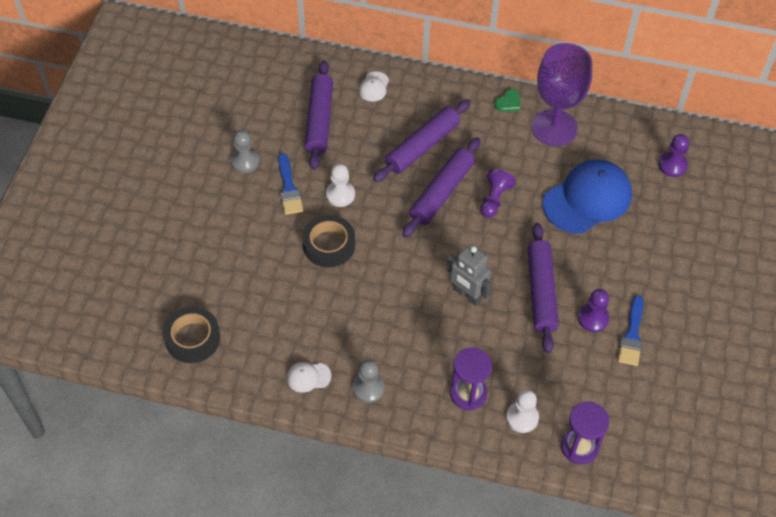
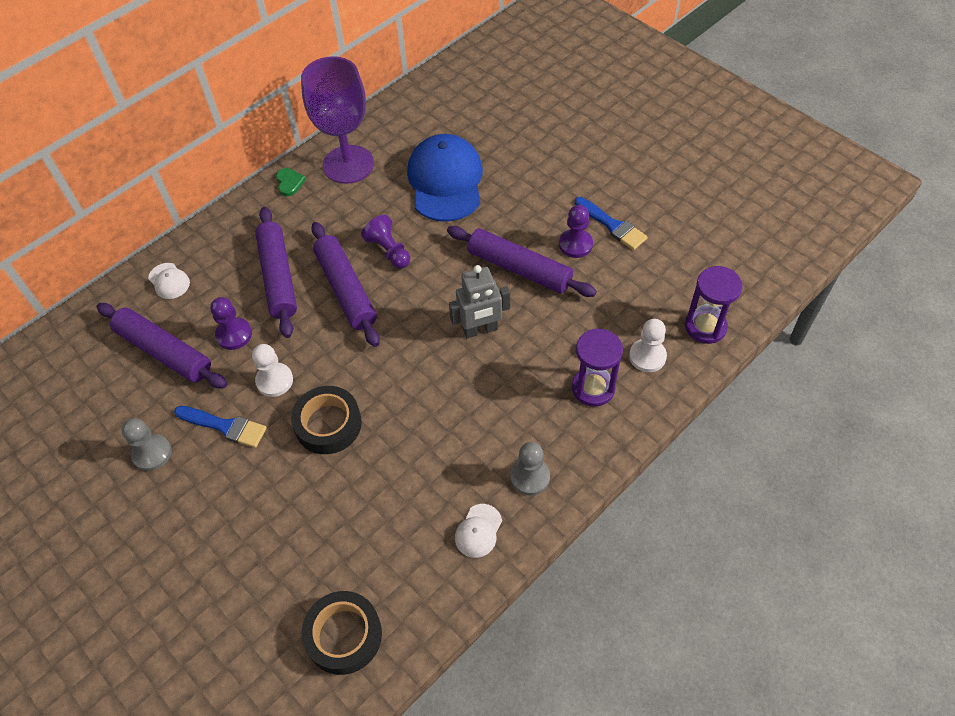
camera: 55 degrees left, 0 degrees up
purple pawn [658,134,689,177] -> purple pawn moved to [210,297,252,350]

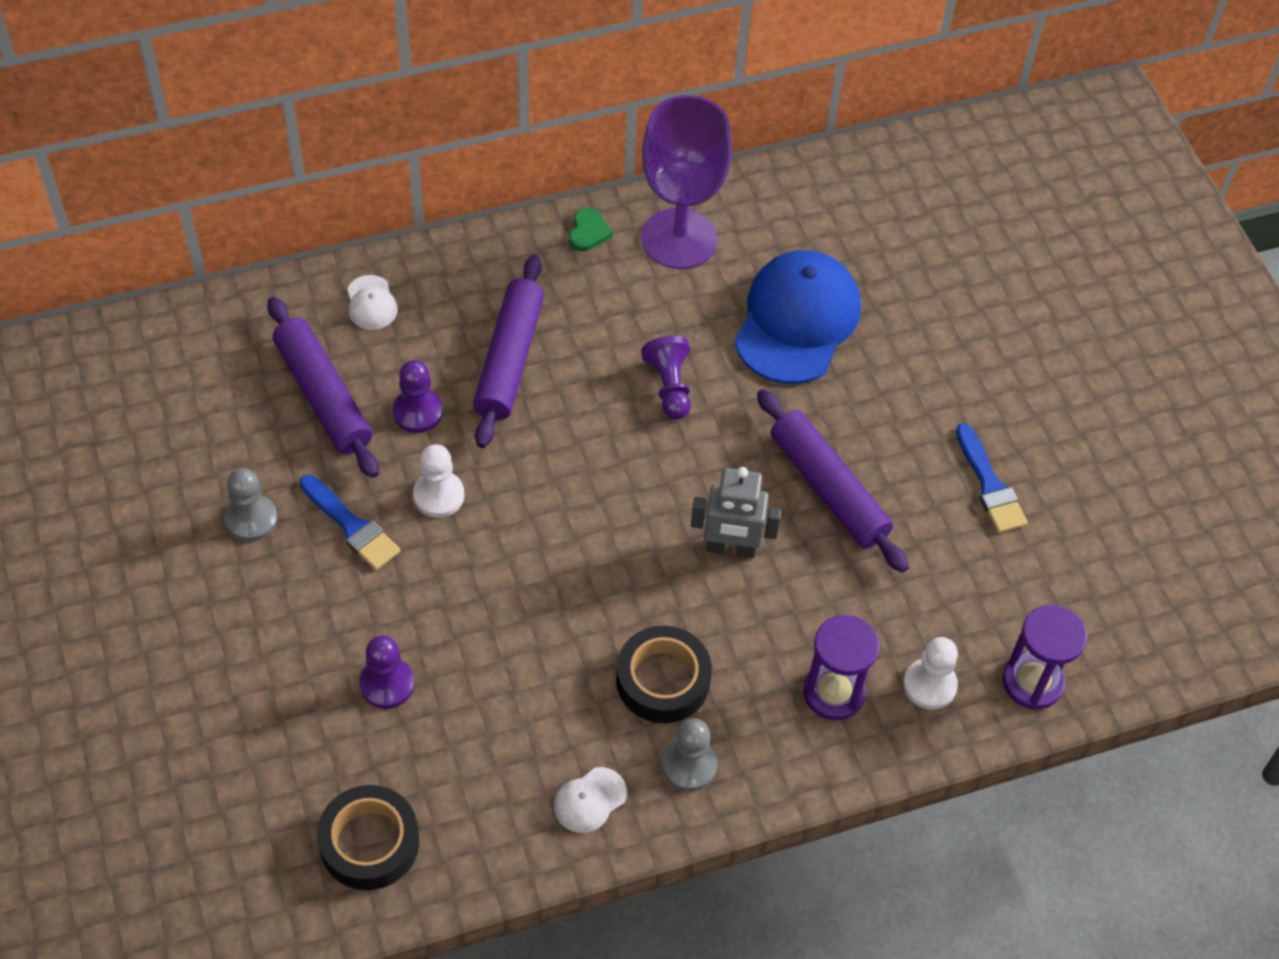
camera: 20 degrees right, 0 degrees up
black tape [291,386,362,454] -> black tape moved to [616,626,712,723]
purple rolling pin [311,222,380,347] -> none
purple pawn [559,205,593,258] -> purple pawn moved to [359,635,414,709]

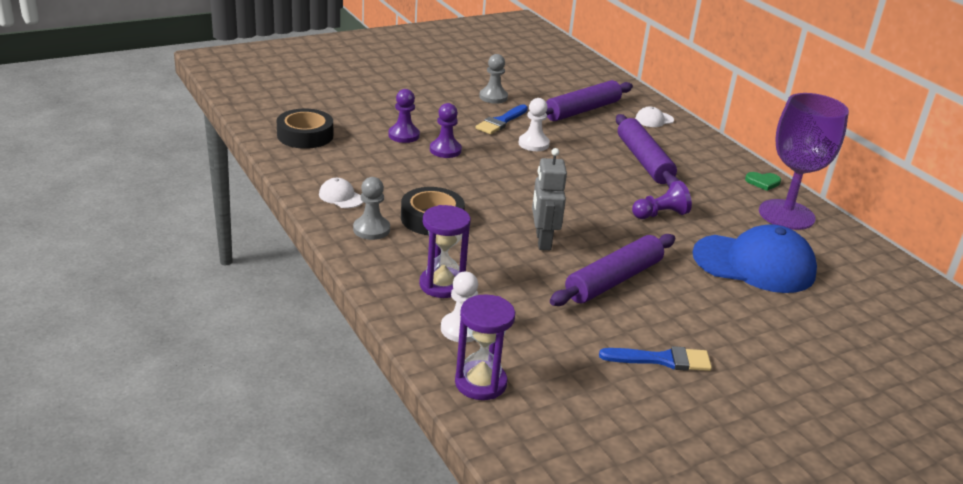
camera: 80 degrees right, 25 degrees down
purple pawn [393,360,443,433] -> purple pawn moved to [430,103,462,158]
purple rolling pin [473,255,544,448] -> purple rolling pin turned 75 degrees clockwise [616,114,679,187]
blue brush [956,423,1028,533] -> blue brush turned 150 degrees counterclockwise [599,346,712,371]

